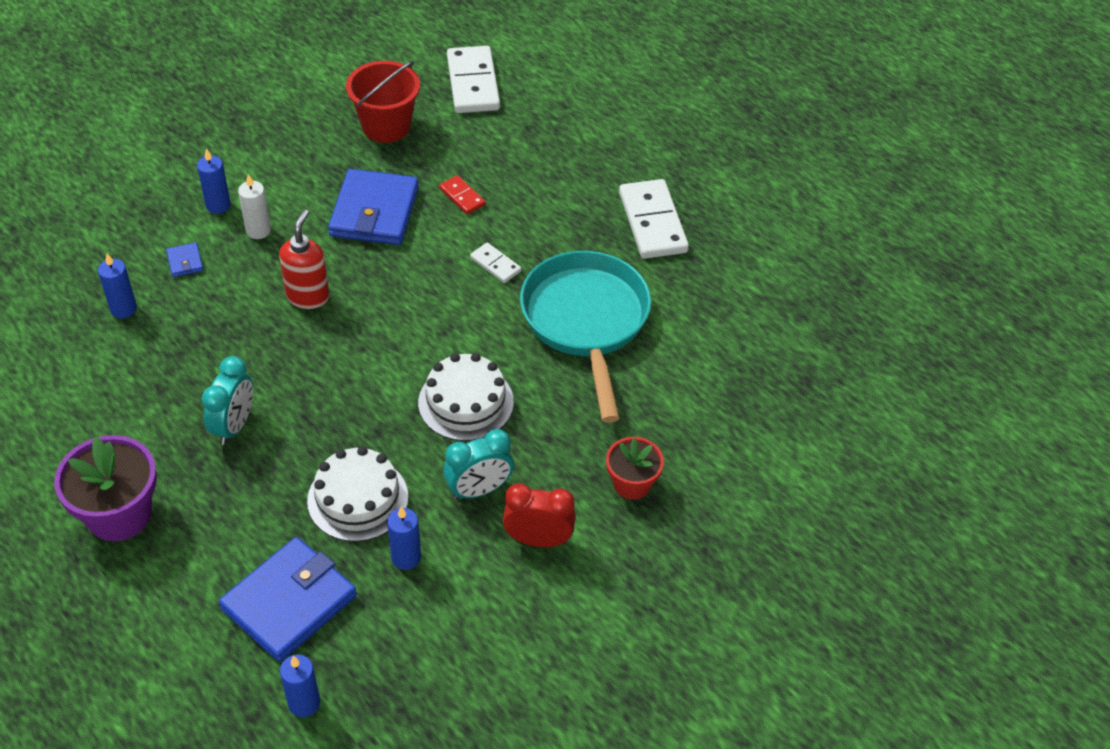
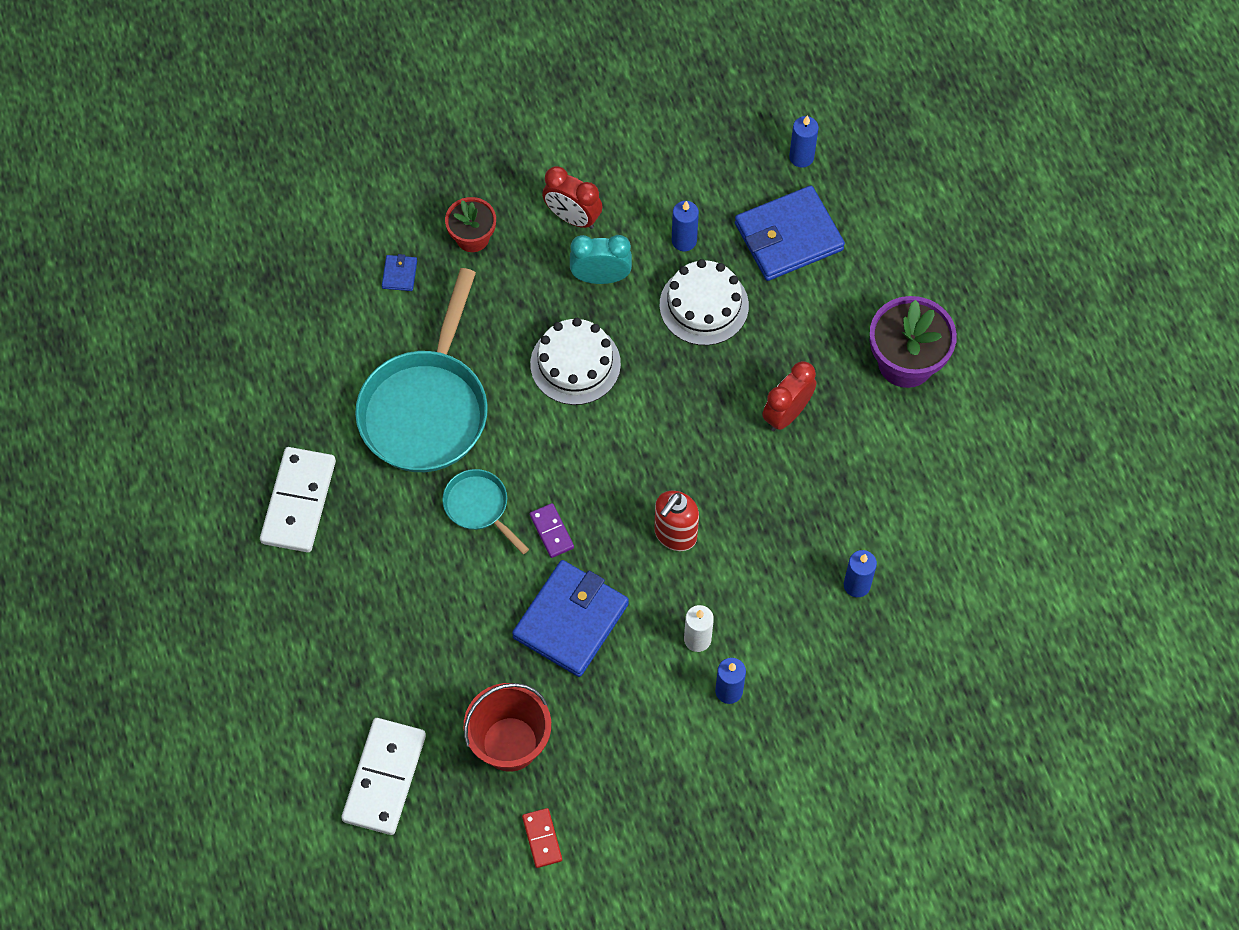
camera: 155 degrees left, 15 degrees up
blue wallet [166,242,203,277] -> blue wallet moved to [382,254,417,291]
turquoise clock [202,356,253,445] -> red clock [762,361,817,431]
red domino [439,175,486,214] -> red domino moved to [522,808,562,868]
white domino [470,243,521,283] -> turquoise pan [442,469,529,554]
none -> purple domino [530,503,574,558]

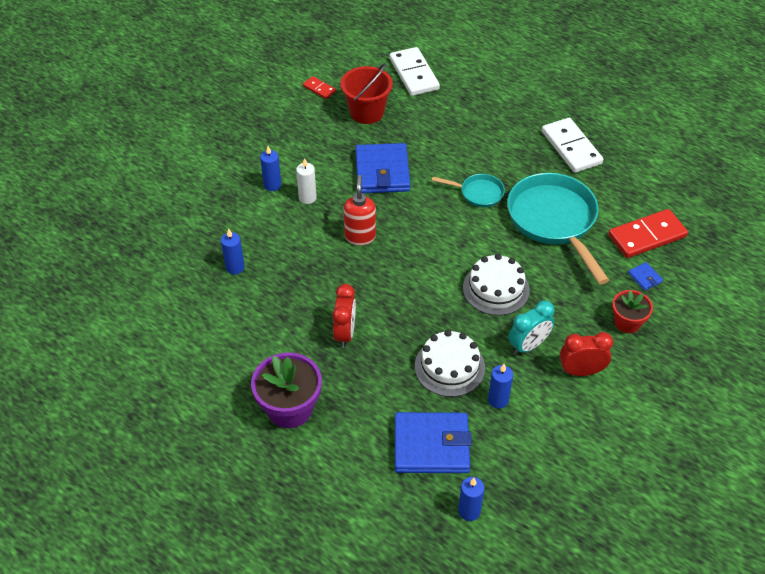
camera: 145 degrees right, 15 degrees down
purple domino [530,503,574,558] -> none
blue wallet [735,186,845,281] -> blue wallet turned 60 degrees clockwise [395,412,472,473]
none -> red domino [608,209,688,258]

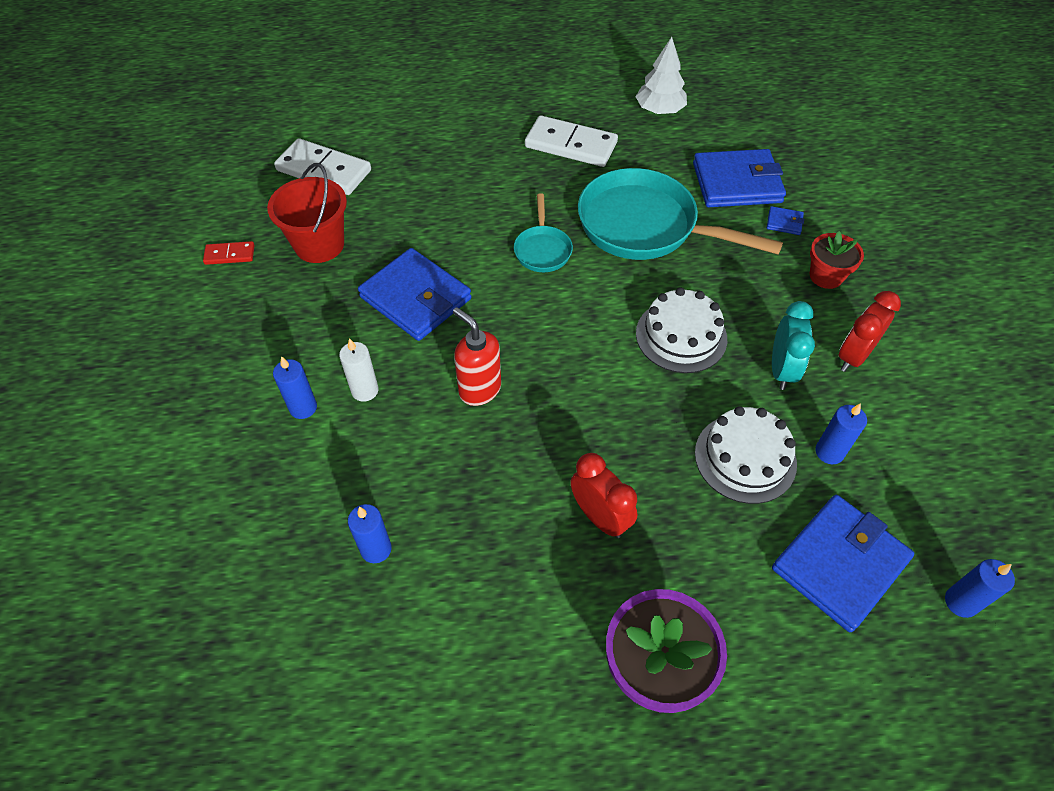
camera: 45 degrees left, 5 degrees up
turquoise pan [432,174,505,207] -> turquoise pan turned 120 degrees clockwise [514,193,573,272]
red domino [608,209,688,258] -> blue wallet [693,149,786,207]
none -> white tree [635,37,687,114]

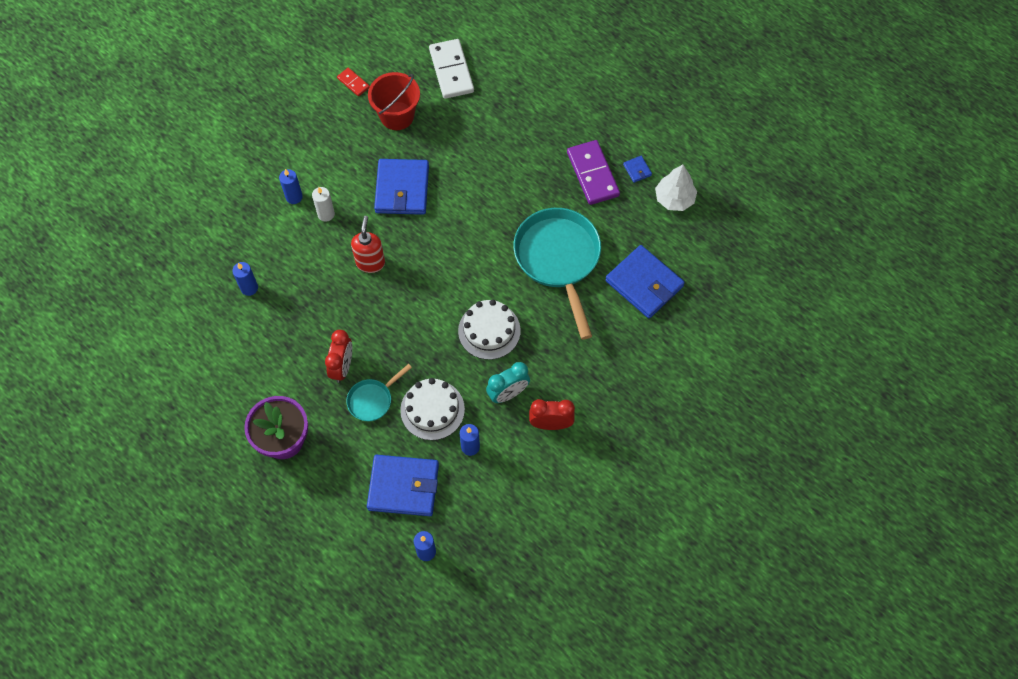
camera: 50 degrees right, 10 degrees up
turquoise pan [514,193,573,272] -> turquoise pan moved to [346,364,412,421]
white domino [525,115,618,167] -> purple domino [567,140,620,205]
blue wallet [767,206,804,235] -> blue wallet moved to [623,156,652,183]
red flower pot [810,231,864,289] -> none

